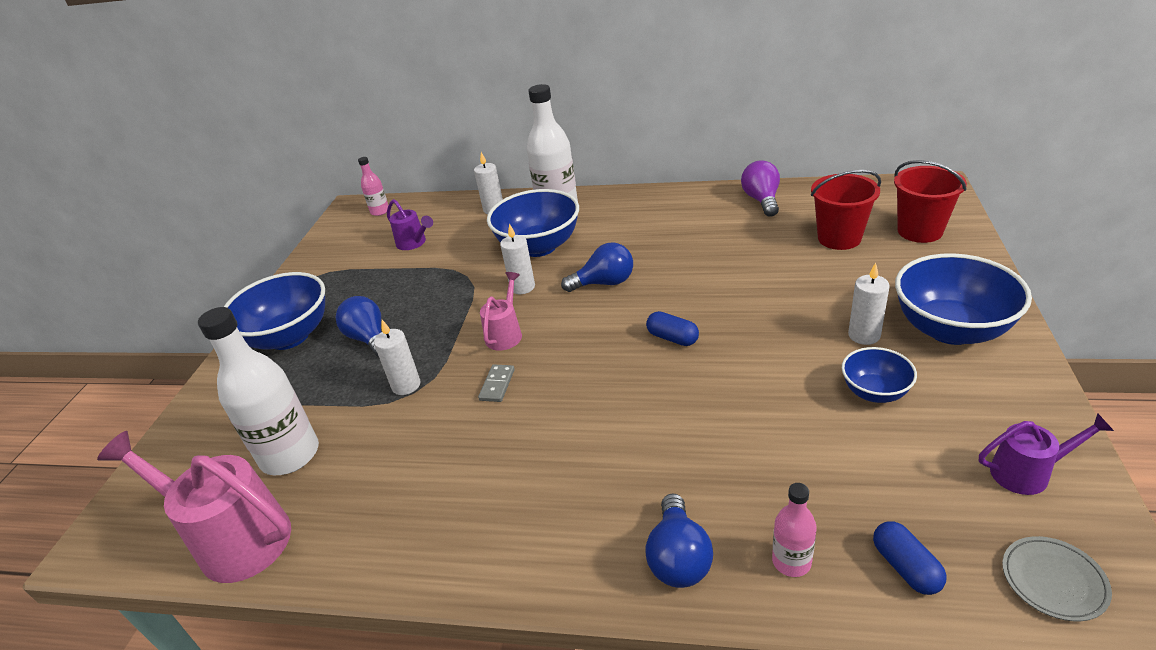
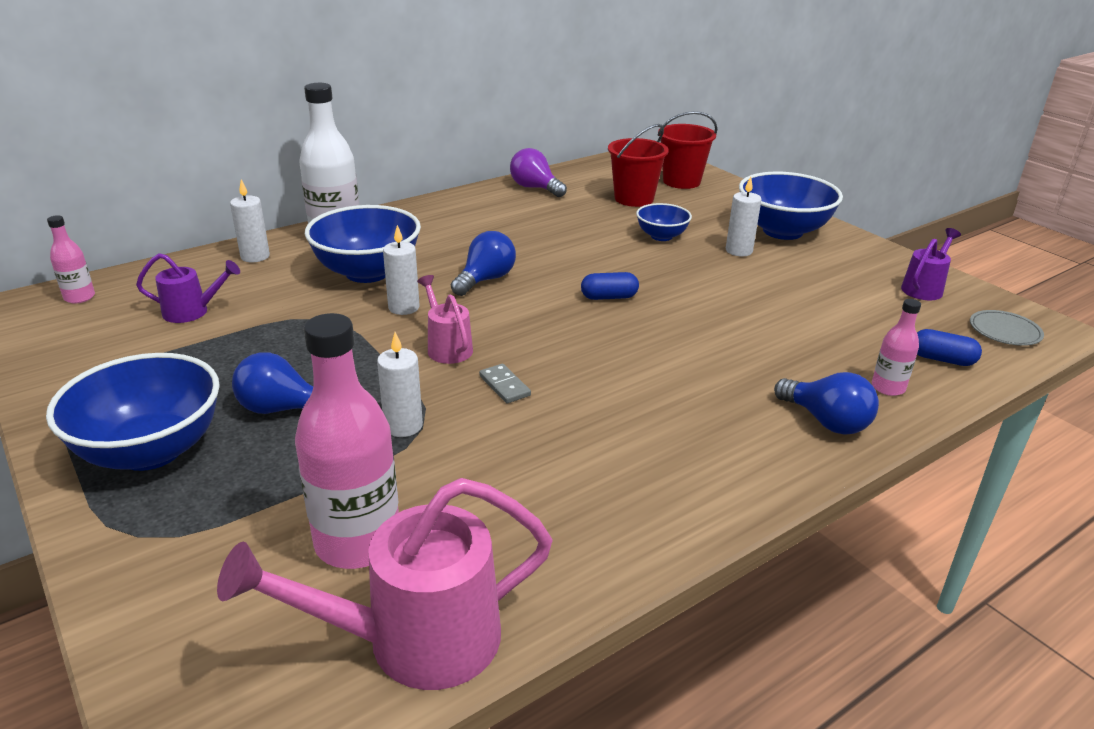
camera: 50 degrees left, 5 degrees down
white bottle [198,307,319,475] -> pink bottle [295,313,399,569]
blue bowl [842,347,917,403] -> blue bowl moved to [636,203,692,241]

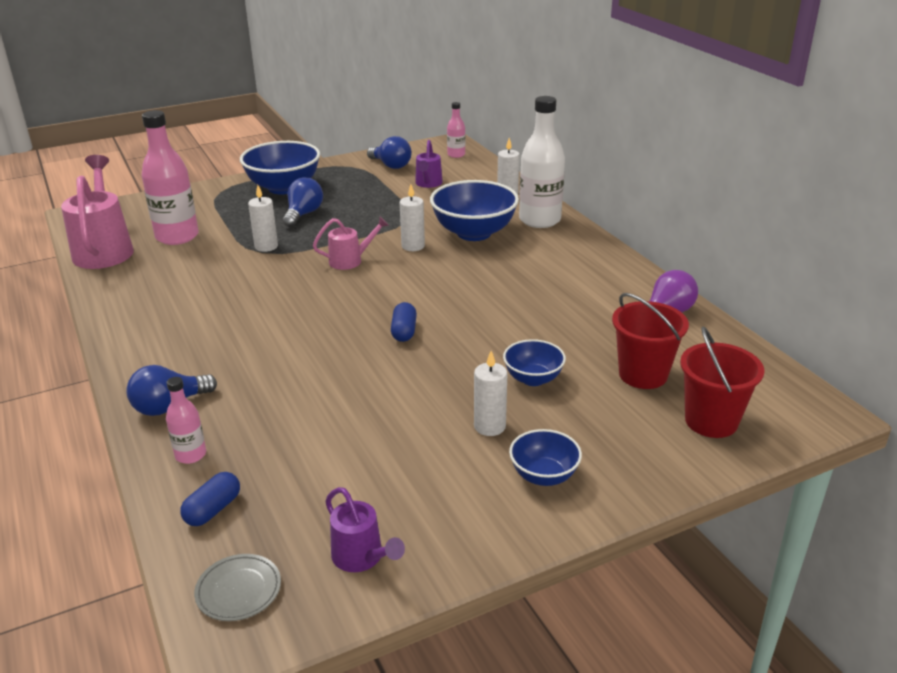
camera: 100 degrees right, 0 degrees up
blue light bulb [451,231,516,296] -> blue light bulb moved to [367,136,412,169]
grey domino [479,364,531,403] -> none
blue bowl [739,172,843,240] -> blue bowl [509,429,582,486], size x0.54

